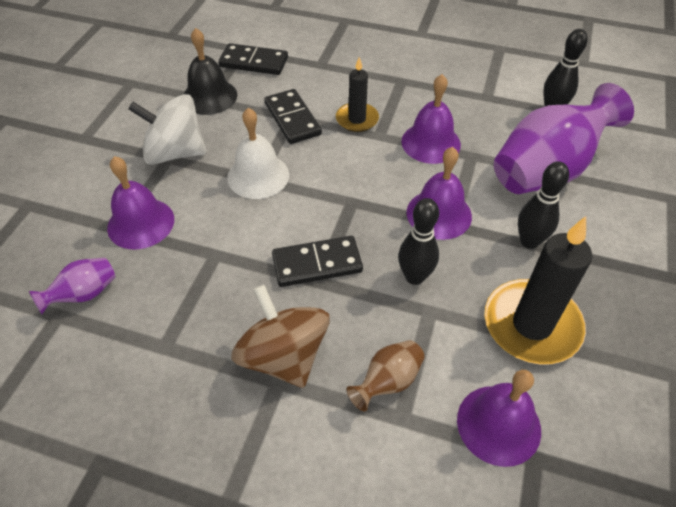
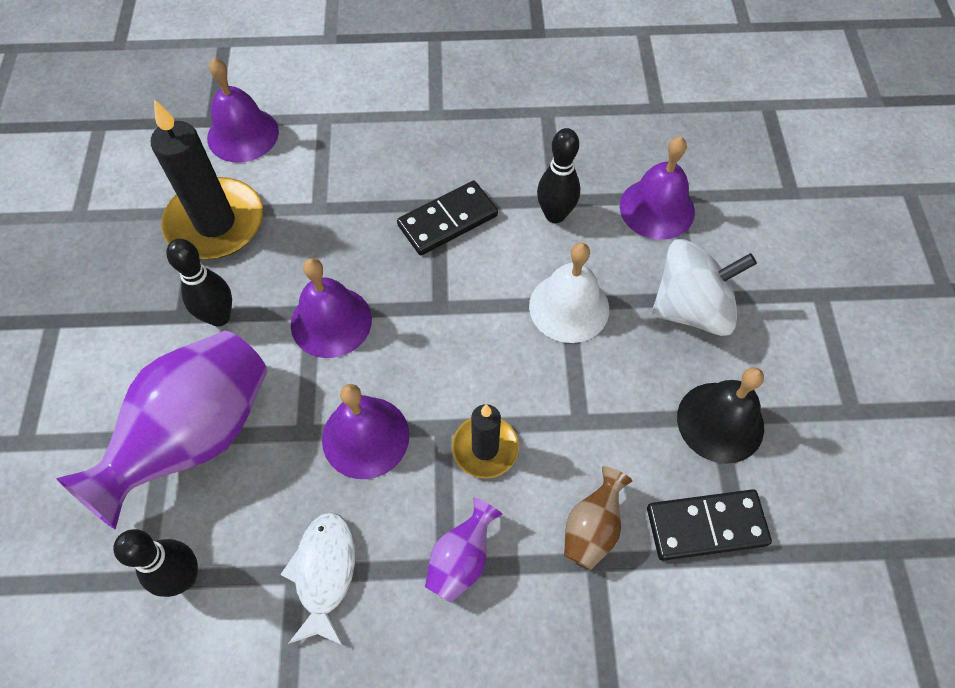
camera: 160 degrees right, 10 degrees up
purple vase [29,257,116,314] -> purple vase moved to [425,497,503,603]
brown spinning top [231,285,330,388] -> none
black domino [264,89,322,144] -> none
brown vase [346,340,425,412] -> brown vase moved to [564,466,632,570]
black bowling pin [398,198,439,285] -> black bowling pin moved to [537,128,580,223]
none -> white fish [280,512,355,646]

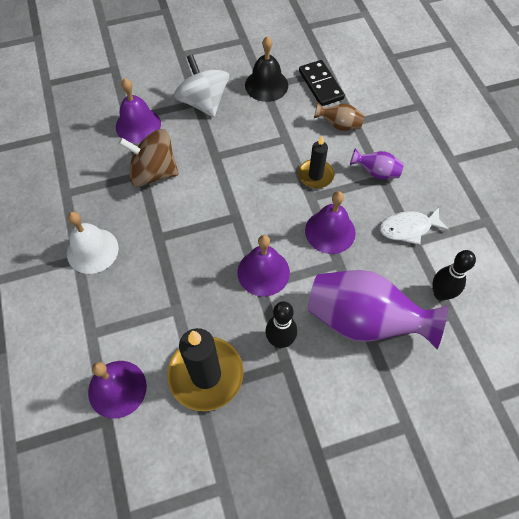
camera: 105 degrees left, 0 degrees up
black domino [397,181,498,255] -> none
white bell [529,243,609,343] -> white bell moved to [67,212,119,274]
black bowling pin [537,128,580,223] -> brown spinning top [118,129,179,187]

